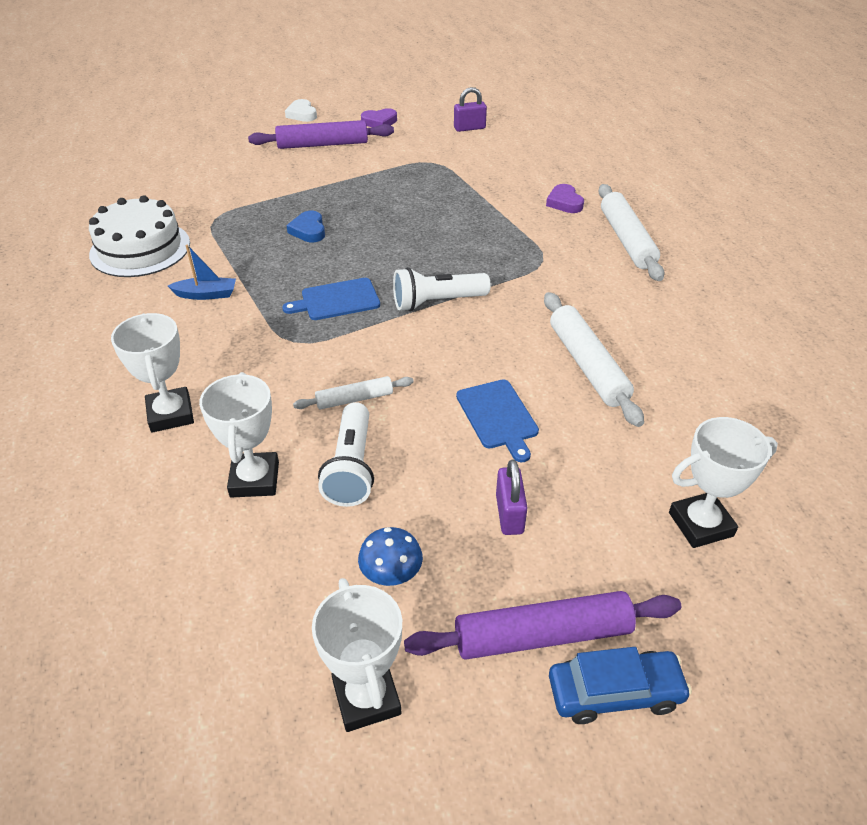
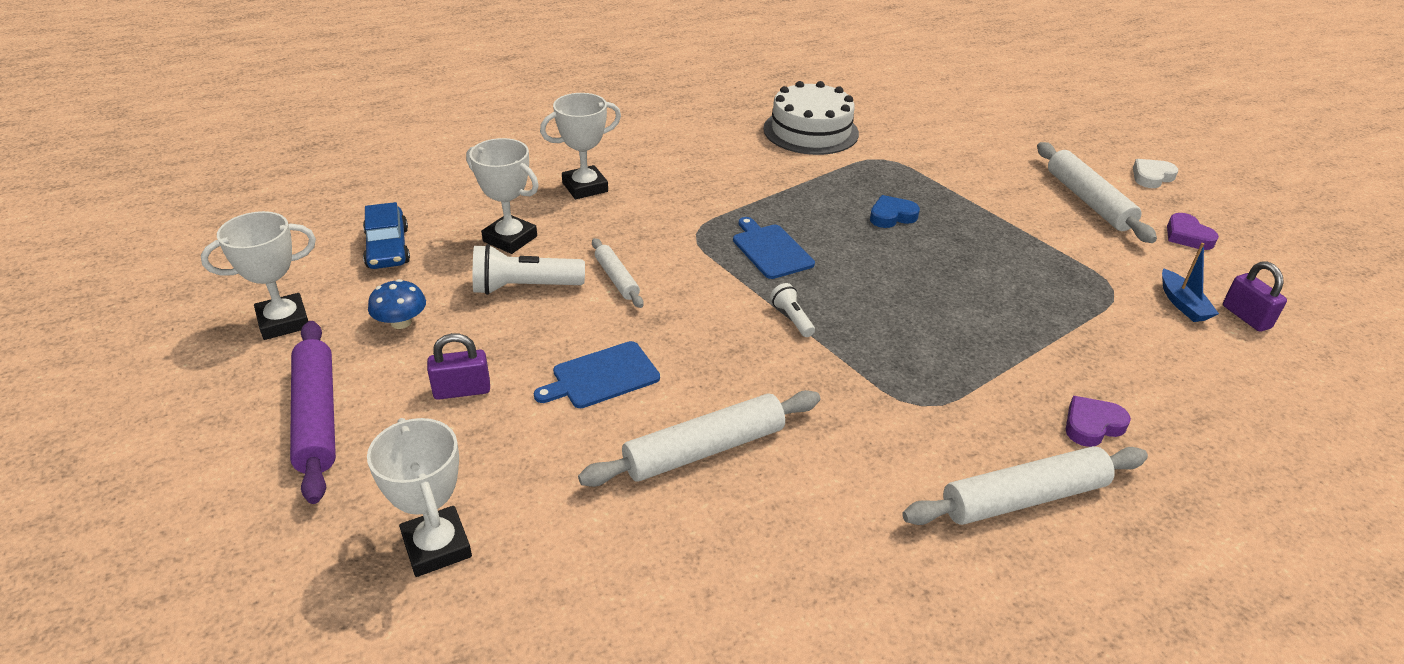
camera: 80 degrees right, 5 degrees down
blue boat [168,245,236,300] -> blue boat moved to [1162,243,1219,322]
white trophy [199,372,279,498] -> white trophy turned 45 degrees clockwise [466,138,539,254]
purple rolling pin [248,120,394,149] -> white rolling pin [1037,142,1157,243]
white flashlight [393,267,491,311] -> white flashlight [770,283,815,337], size x0.54
blue car [549,647,692,724] -> blue car moved to [363,202,410,269]

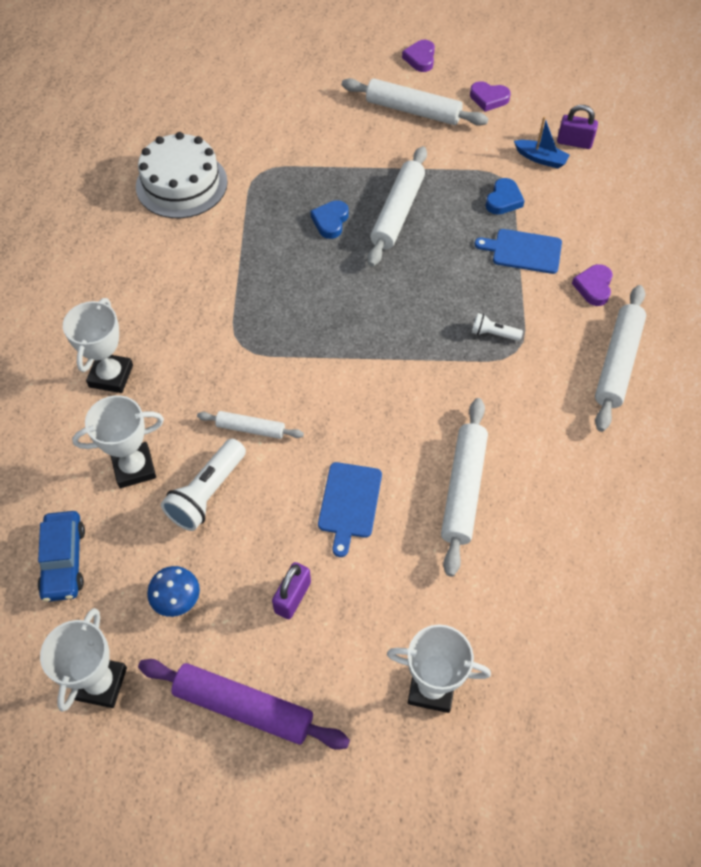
camera: 50 degrees left, 20 degrees up
blue car [363,202,410,269] -> blue car turned 60 degrees clockwise [38,511,85,602]
blue cutting board [733,217,815,279] -> blue cutting board moved to [475,229,562,274]
white flashlight [770,283,815,337] -> white flashlight moved to [472,313,523,341]
white heart [1133,159,1178,188] -> purple heart [402,40,435,72]
none -> white rolling pin [367,146,427,267]
none -> blue heart [485,178,524,215]

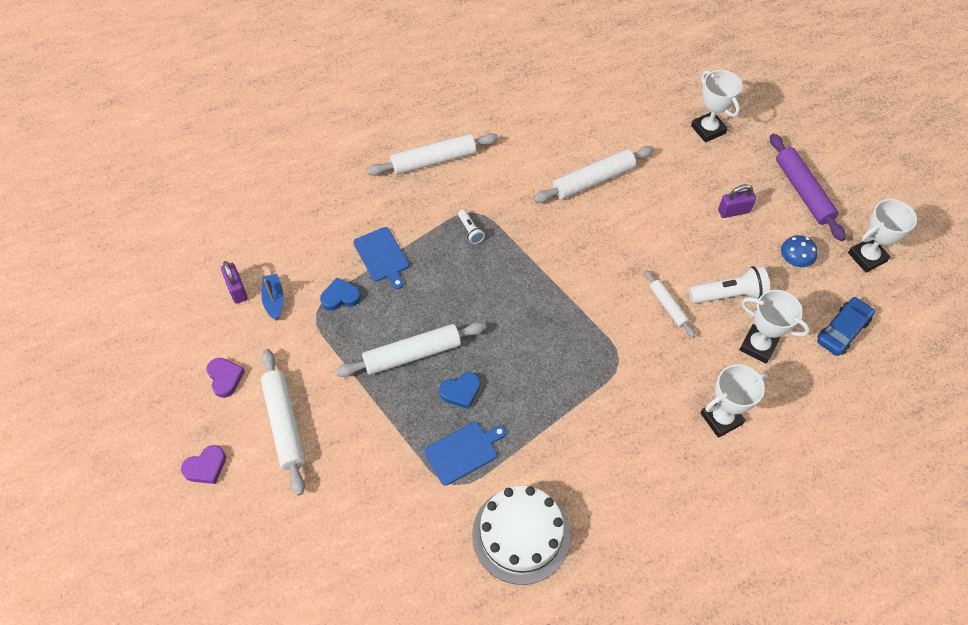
camera: 130 degrees left, 0 degrees up
blue cutting board [318,462,382,557] -> blue cutting board moved to [424,422,506,485]
purple heart [572,264,613,306] -> none

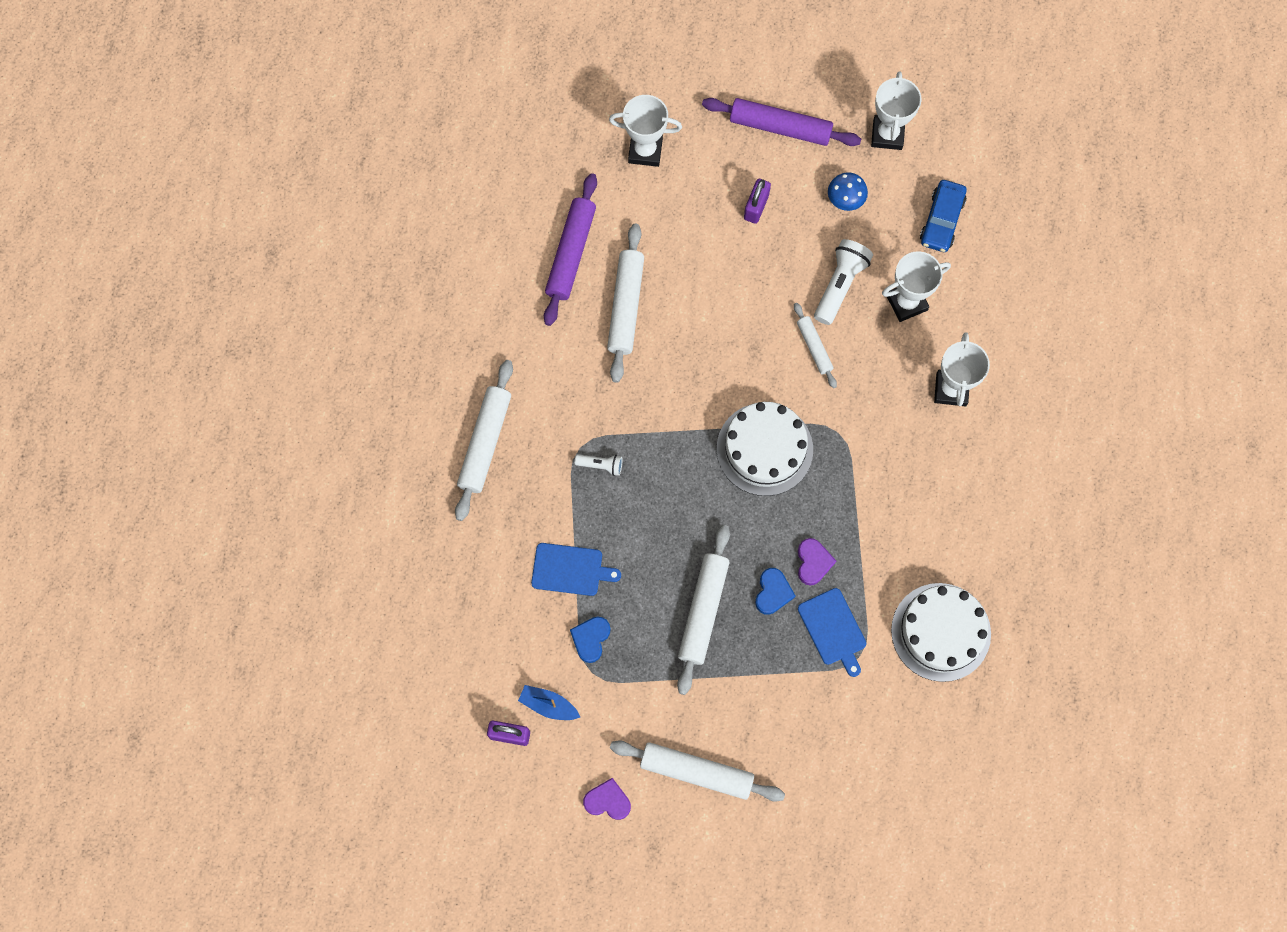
camera: 55 degrees left, 15 degrees up
purple heart [181,445,226,484] -> purple heart moved to [798,538,836,586]
blue cutting board [424,422,506,485] -> blue cutting board turned 150 degrees clockwise [798,588,866,677]
white rolling pin [645,270,695,338] -> white rolling pin turned 60 degrees clockwise [794,303,837,388]
blue car [817,297,875,356] -> blue car turned 150 degrees counterclockwise [920,180,967,252]
none -> purple rolling pin [544,173,597,326]
none -> white cake [717,402,813,496]

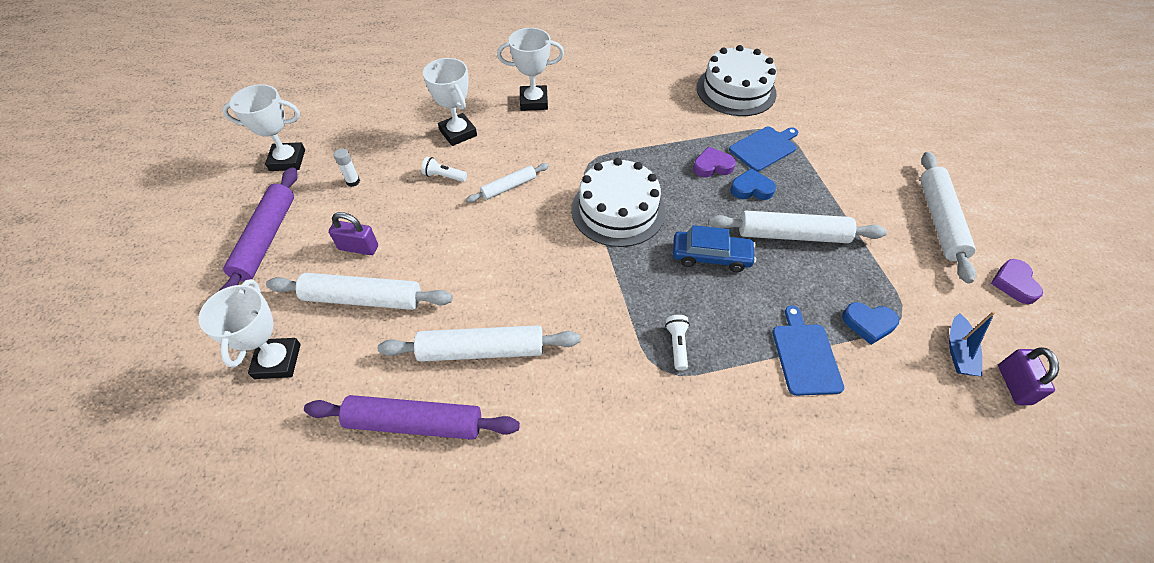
camera: 100 degrees left, 20 degrees down
white rolling pin [455,360,513,521] -> white rolling pin moved to [266,273,453,310]
white flashlight [814,239,873,325] -> white flashlight [421,157,467,182], size x0.54
blue mushroom [828,172,868,211] -> white glue stick [334,148,360,187]
blue car [920,180,967,252] -> blue car moved to [673,225,756,272]

